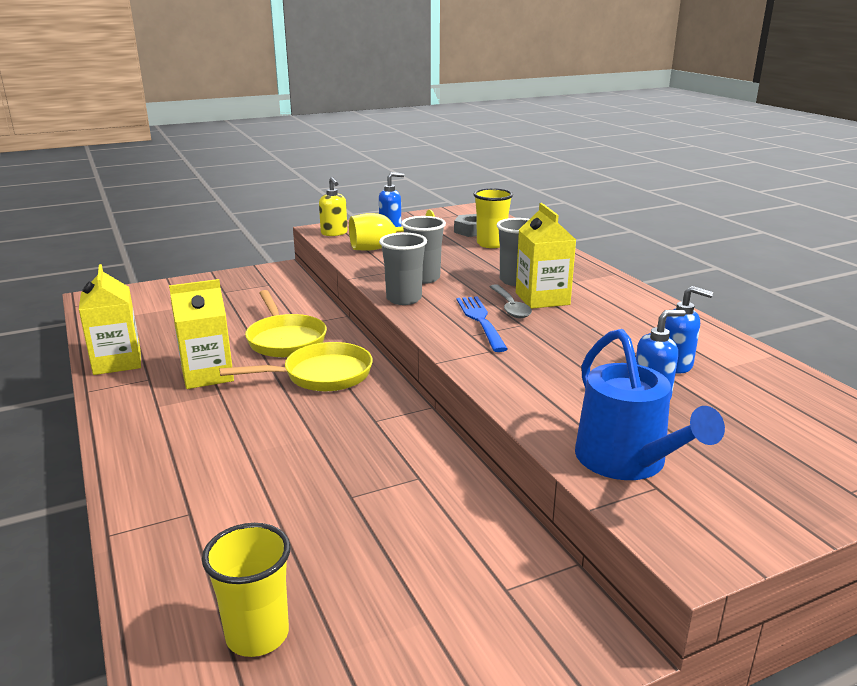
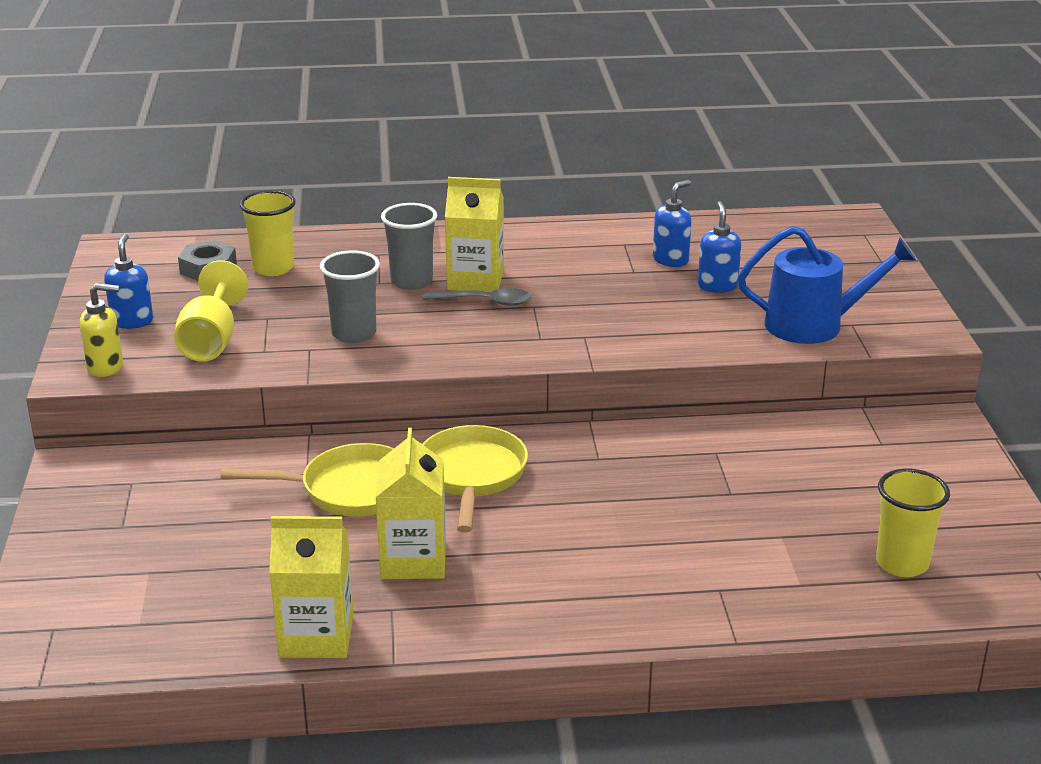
camera: 70 degrees left, 5 degrees up
grey cup [379,233,427,305] -> none
blue fork [457,296,508,352] -> none

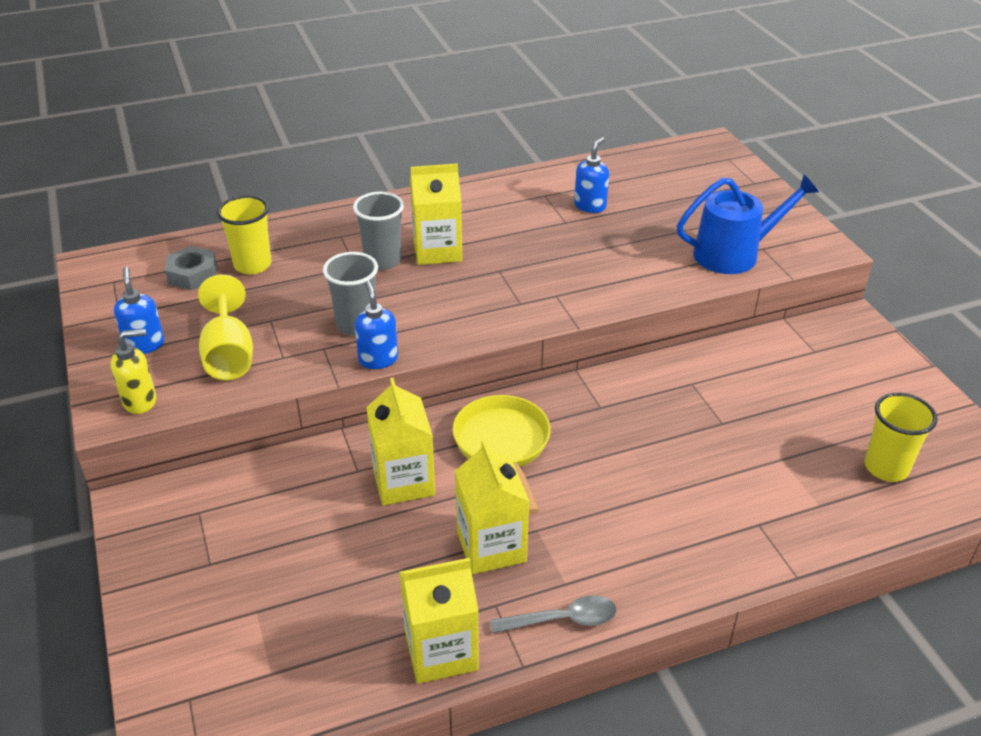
camera: 15 degrees left, 10 degrees up
yellow pan [221,443,394,517] -> yellow carton [366,378,435,506]
grey spoon [423,288,531,306] -> grey spoon moved to [490,595,617,634]
blue soap dispenser [698,201,741,293] -> blue soap dispenser moved to [355,281,398,369]

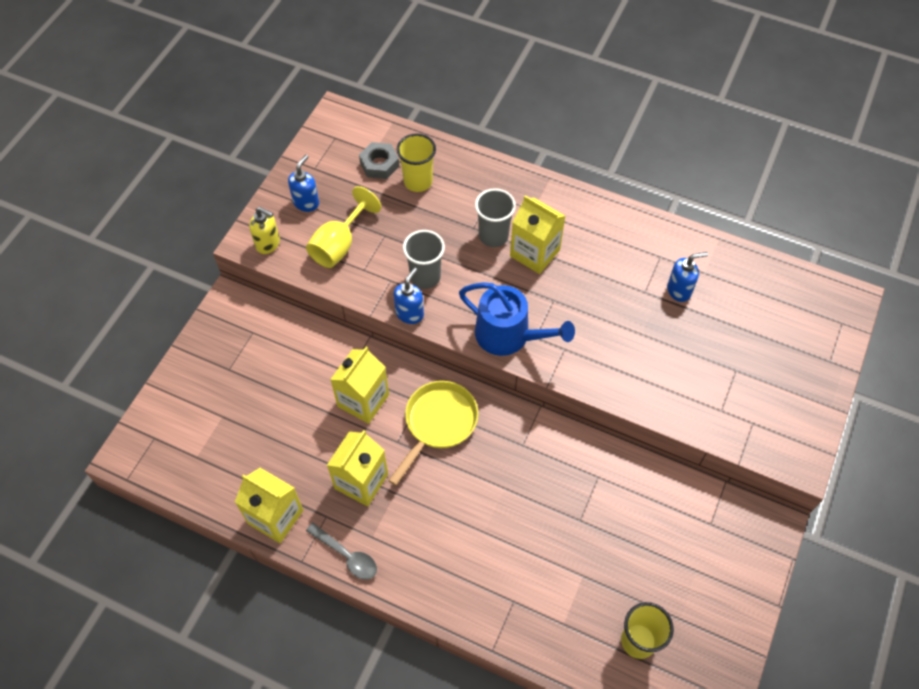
camera: 45 degrees right, 20 degrees up
blue watering can [677,174,819,274] -> blue watering can moved to [459,282,575,356]

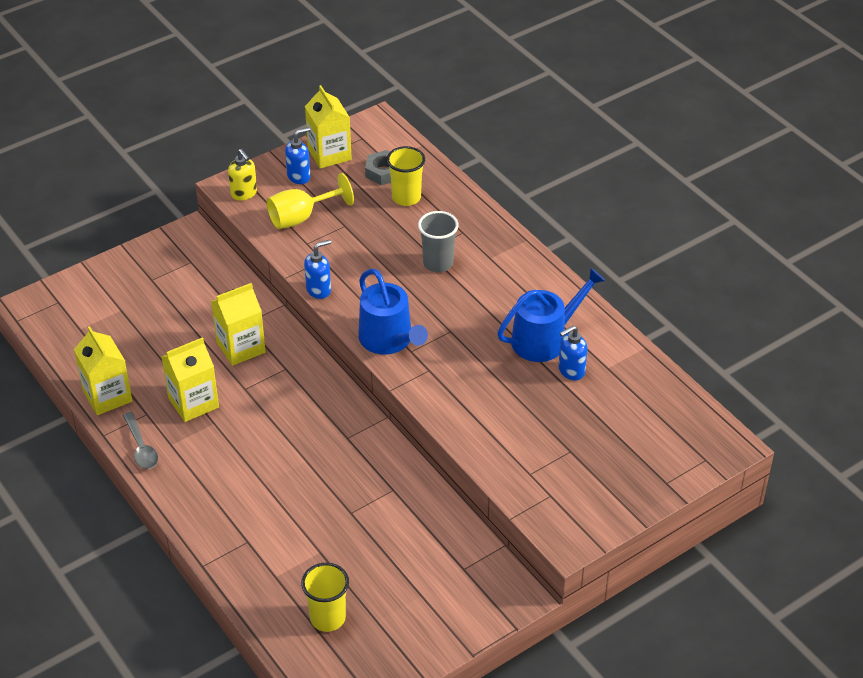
camera: 30 degrees right, 15 degrees down
yellow pan [388,381,478,486] -> none
grey cup [403,230,445,289] -> none
yellow carton [510,195,565,274] -> yellow carton moved to [305,85,352,169]
blue soap dispenser [667,252,708,302] -> blue soap dispenser turned 135 degrees clockwise [559,326,588,380]
none -> blue watering can [497,268,605,362]

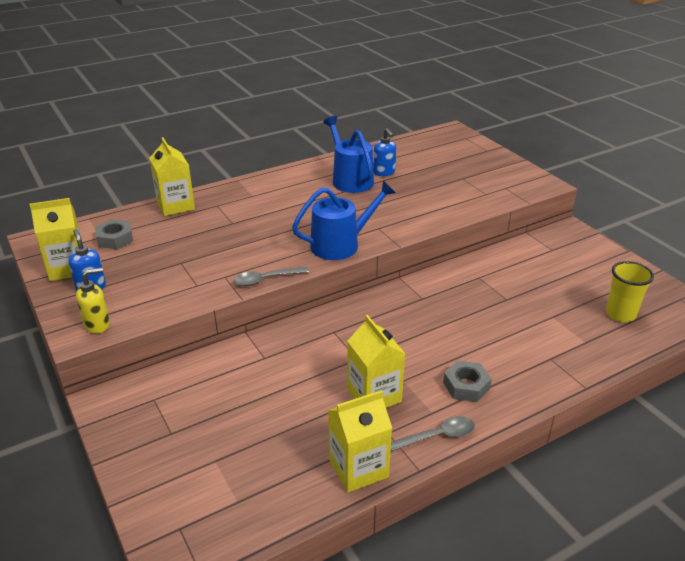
camera: 85 degrees left, 10 degrees down
yellow carton [211,283,266,366] -> yellow carton moved to [149,137,195,216]
yellow goblet [267,173,354,229] -> none
blue soap dispenser [304,239,331,299] -> grey spoon [234,267,309,286]
yellow cup [387,146,425,206] -> none
grey cup [418,211,459,272] -> none
none -> grey nut [443,360,492,402]

